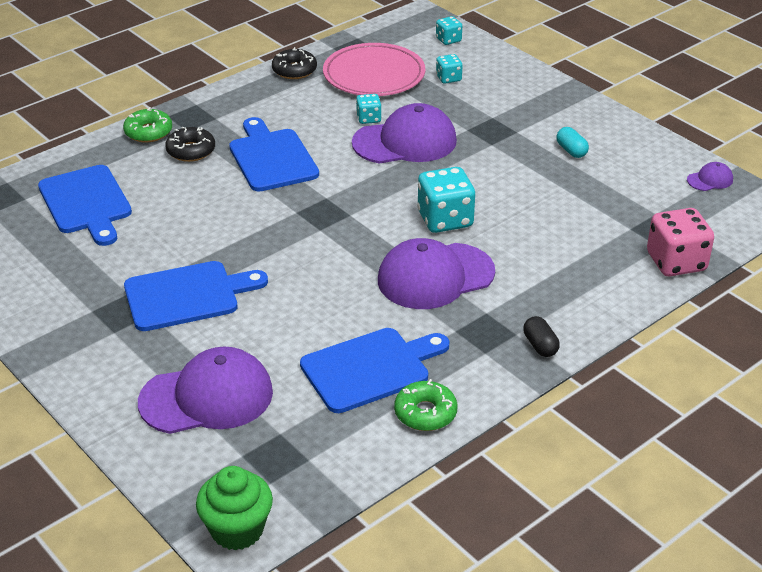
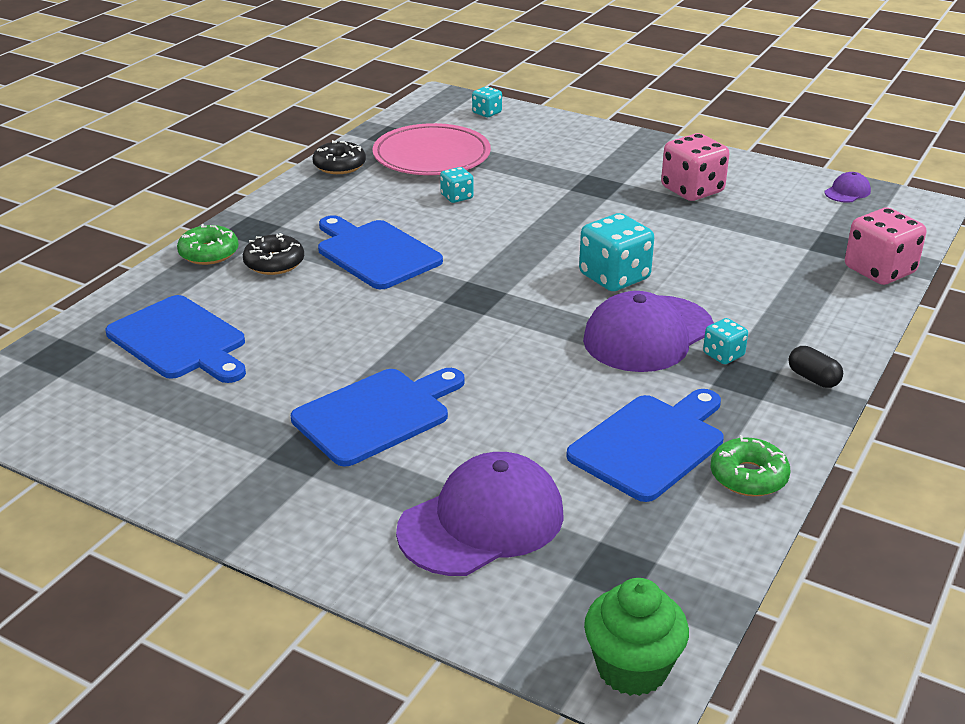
camera: 20 degrees left, 5 degrees down
purple cap [352,103,457,164] -> none
turquoise dice [436,54,462,84] -> turquoise dice moved to [703,318,748,364]
turquoise capsule [556,127,589,158] -> pink dice [661,133,729,201]

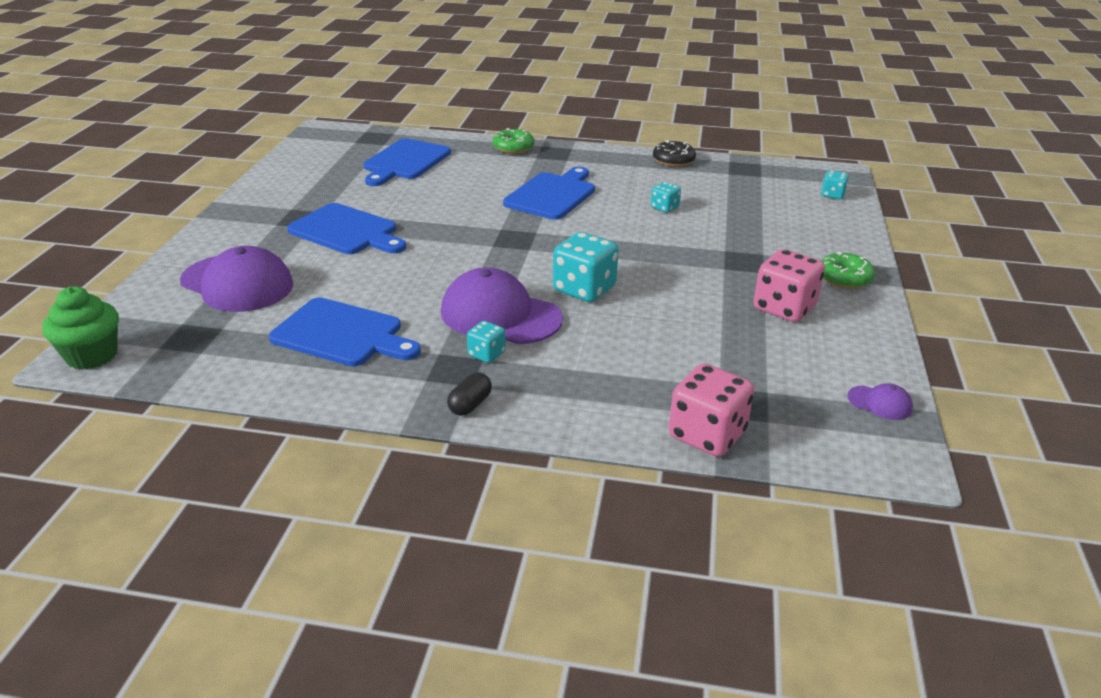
camera: 70 degrees right, 0 degrees up
black donut [243,233,304,275] -> none
pink plate [372,123,491,175] -> none
green donut [711,435,791,496] -> green donut moved to [821,251,875,289]

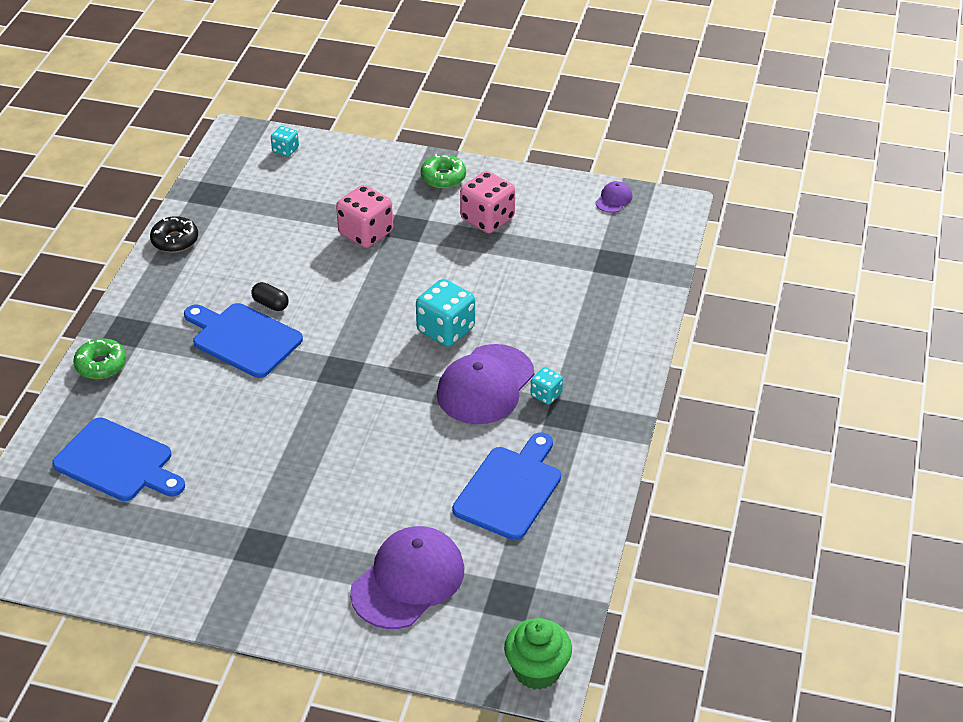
camera: 85 degrees left, 10 degrees up
blue cutting board [287,203,406,254] -> none
black capsule [447,372,492,416] -> black capsule moved to [251,282,289,311]
turquoise dice [651,182,681,213] -> none
pink dice [669,363,754,457] -> pink dice moved to [336,185,393,248]

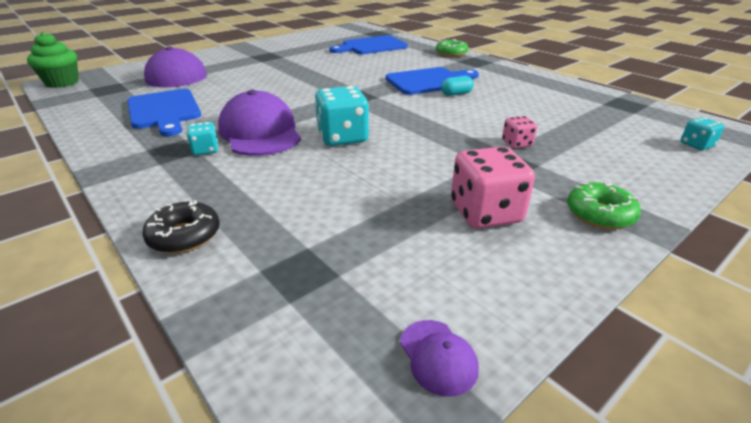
camera: 125 degrees right, 10 degrees down
black donut [150,216,198,253] -> black donut moved to [142,200,220,254]
black capsule [251,282,289,311] -> turquoise capsule [441,76,474,96]
pink dice [336,185,393,248] -> pink dice [502,116,537,148], size x0.53

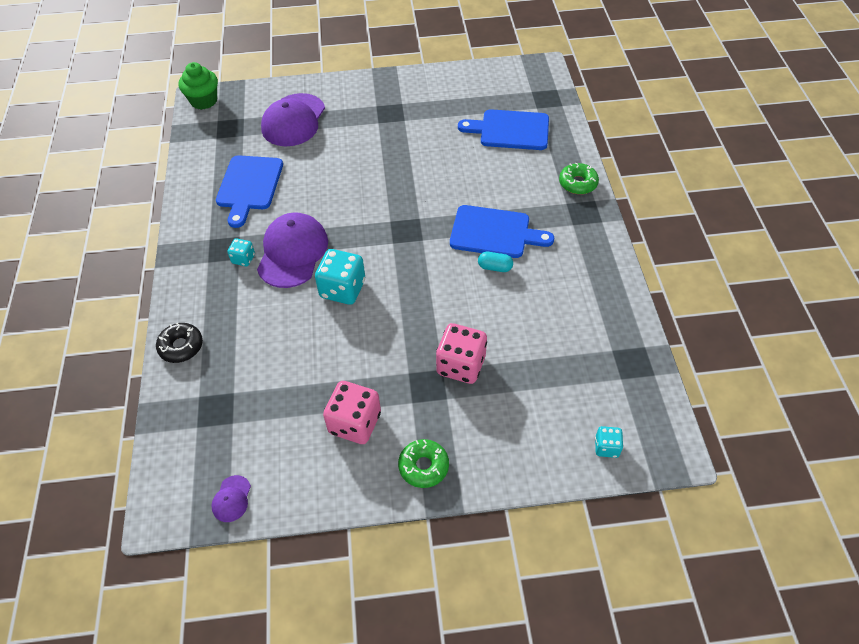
camera: 35 degrees right, 20 degrees up
pink dice [502,116,537,148] -> pink dice [436,323,487,384], size x1.89

